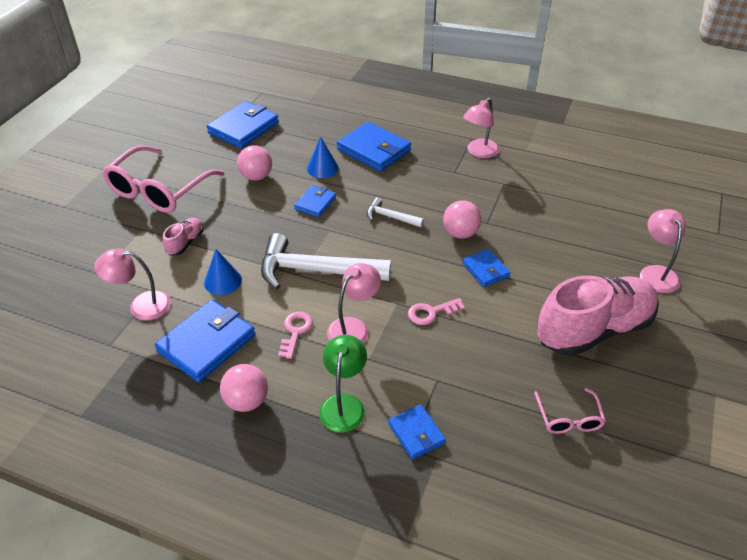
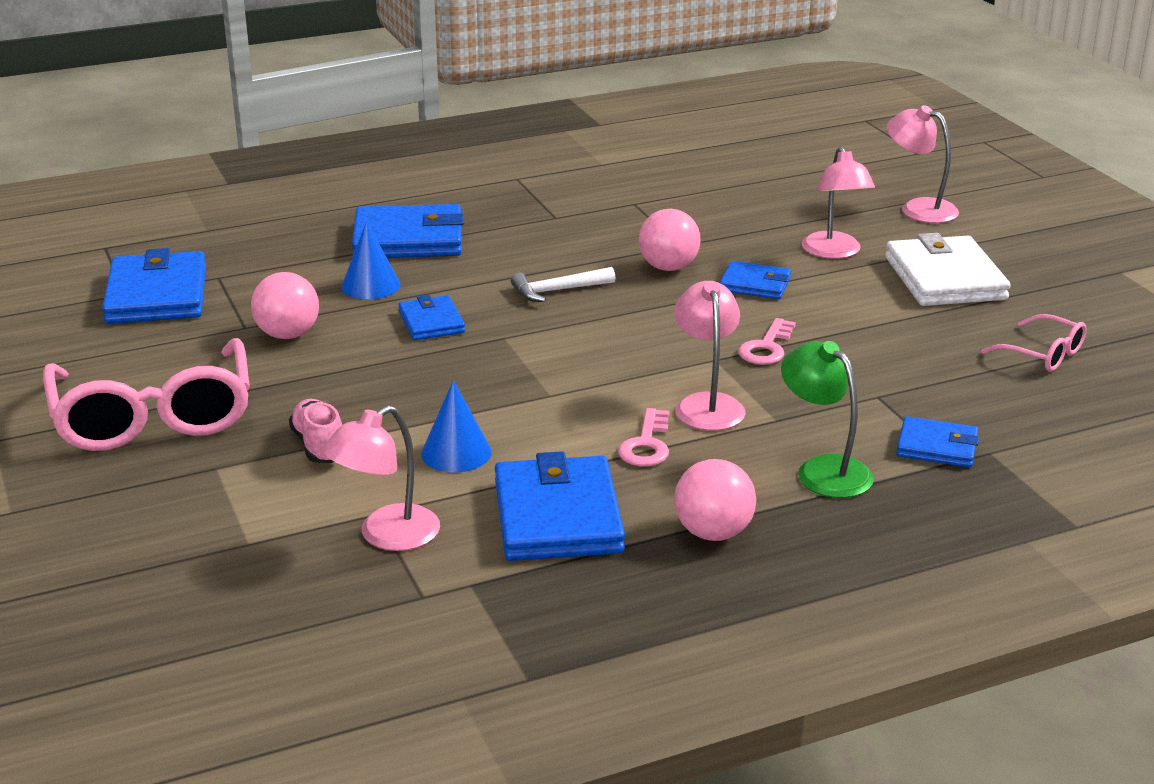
camera: 45 degrees left, 15 degrees down
white hammer [261,233,391,289] -> none
pink key [278,312,313,359] -> pink key turned 135 degrees counterclockwise [618,408,669,466]
pink lamp [463,98,499,158] -> pink lamp moved to [802,146,875,259]
pink shoe [537,275,659,356] -> white wallet [885,233,1011,306]

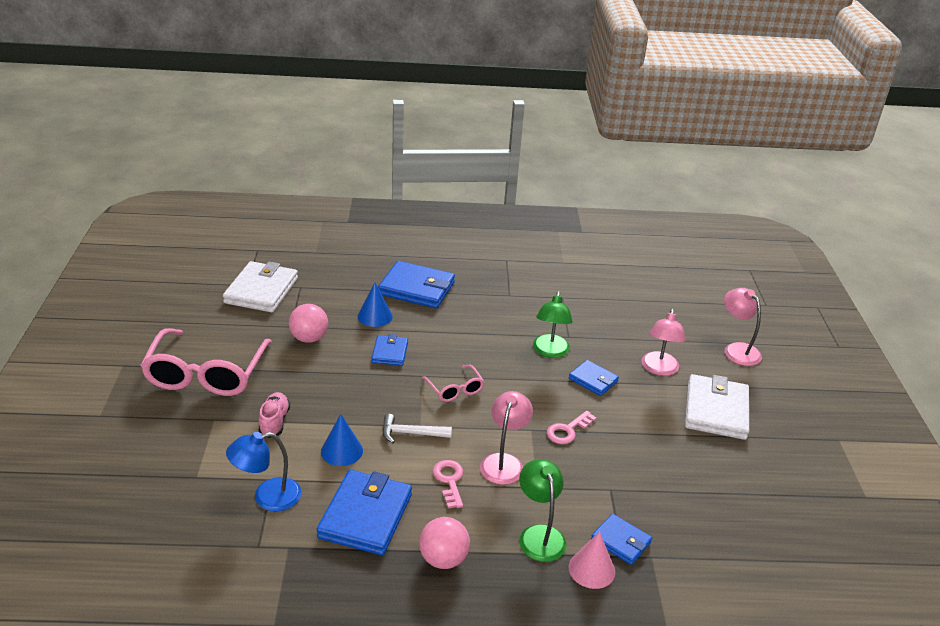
camera: 20 degrees right, 5 degrees up
blue wallet [102,248,206,324] -> white wallet [223,261,298,312]
pink lamp [322,405,440,551] -> blue lamp [226,432,302,512]
white hammer [511,267,615,302] -> white hammer moved to [382,414,452,443]
pink key [618,408,669,466] -> pink key turned 135 degrees clockwise [433,460,463,508]
pink ball [639,209,701,271] -> green lamp [533,291,573,358]
pink glasses [981,314,1087,371] -> pink glasses moved to [422,365,484,402]
none -> pink cone [568,532,615,589]

